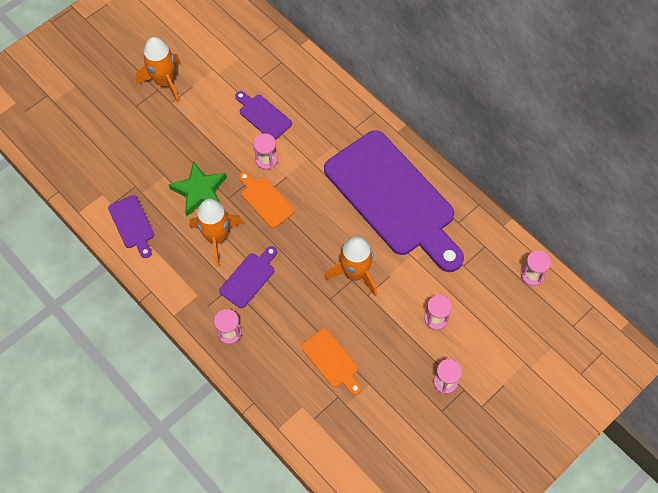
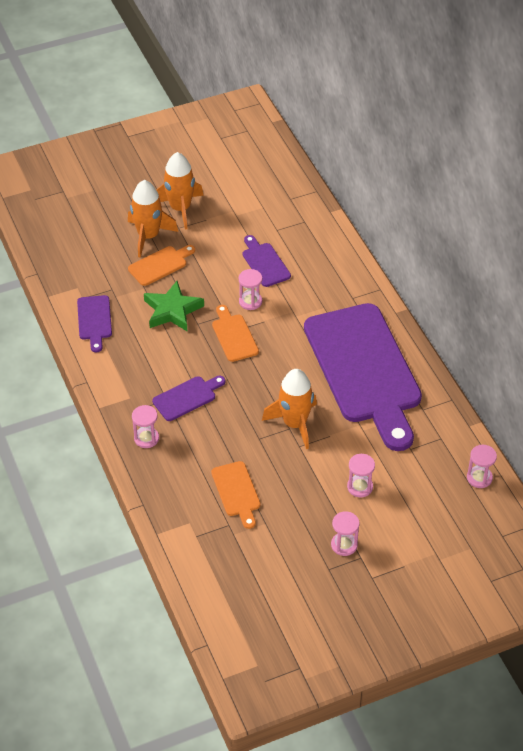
camera: 20 degrees right, 15 degrees down
orange rocket [189,199,243,266] -> orange rocket moved to [128,180,178,258]
none -> orange cutting board [128,245,195,286]

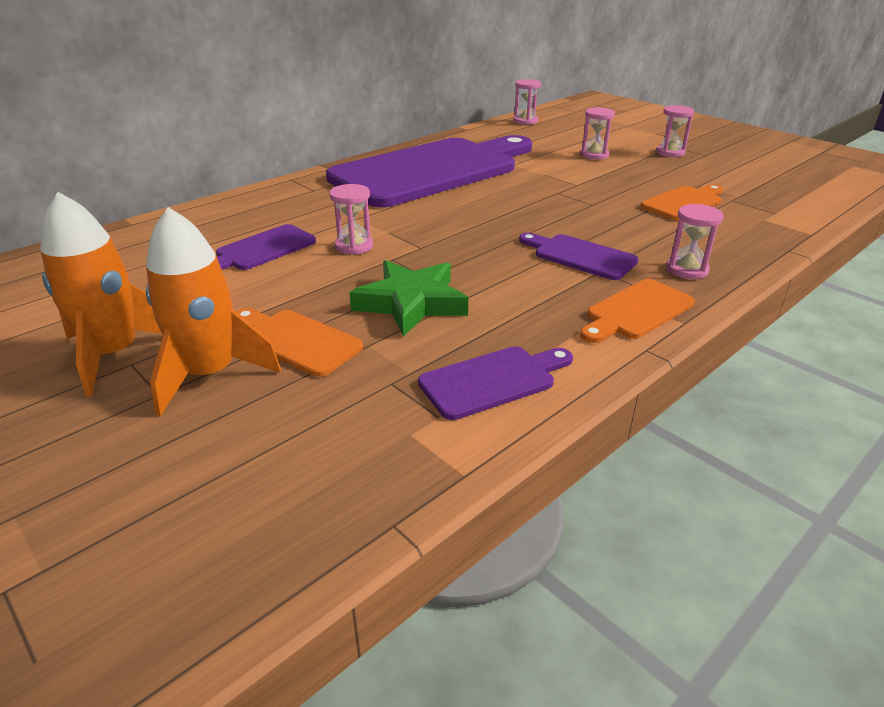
camera: 110 degrees left, 15 degrees down
orange cutting board [212,305,259,362] -> orange cutting board moved to [580,279,695,343]
orange rocket [262,369,317,449] -> none

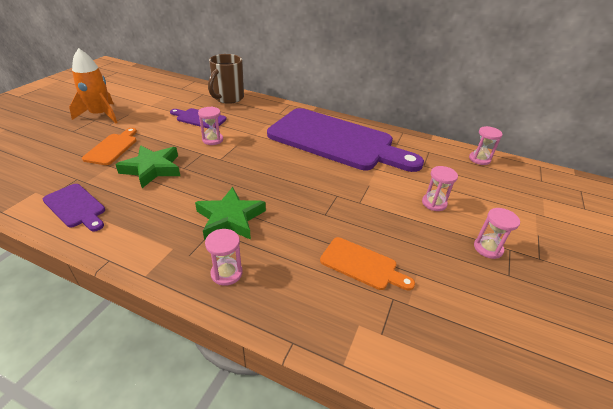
camera: 65 degrees right, 5 degrees up
orange rocket [146,207,281,416] -> none
purple cutting board [519,233,638,280] -> green star [195,187,266,240]
orange cutting board [580,279,695,343] -> none
none -> brown mug [208,54,244,104]

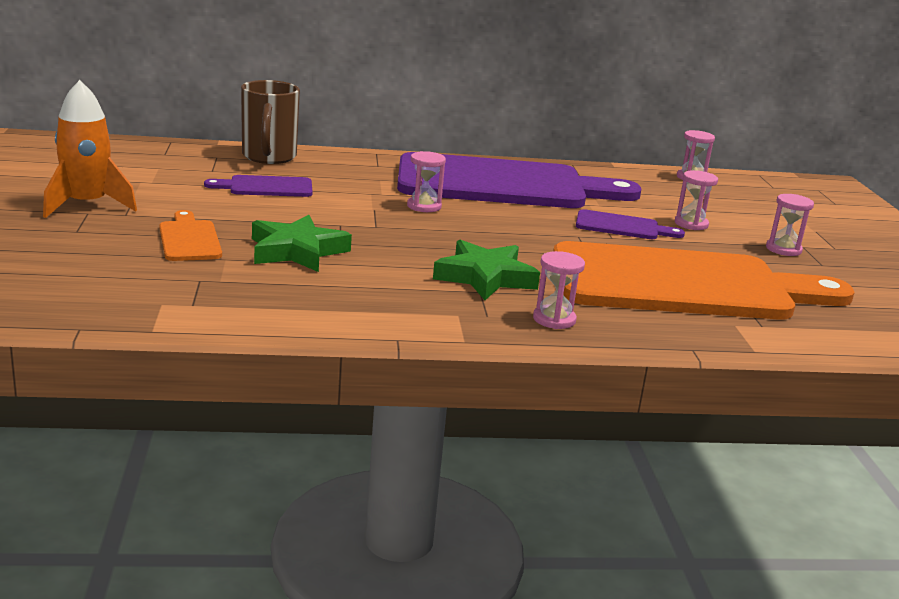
camera: 30 degrees left, 15 degrees down
purple cutting board [43,184,105,231] -> purple cutting board moved to [576,209,685,239]
pink hourglass [198,107,223,145] -> pink hourglass moved to [407,151,446,212]
orange cutting board [320,237,415,291] -> orange cutting board [553,241,855,320], size x2.46

